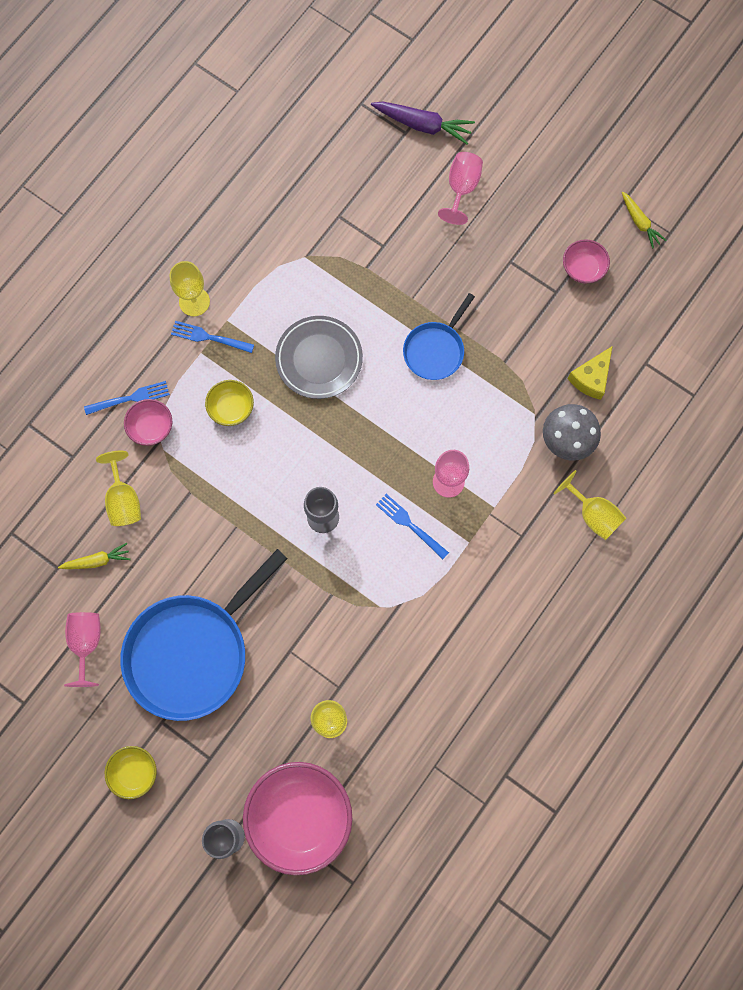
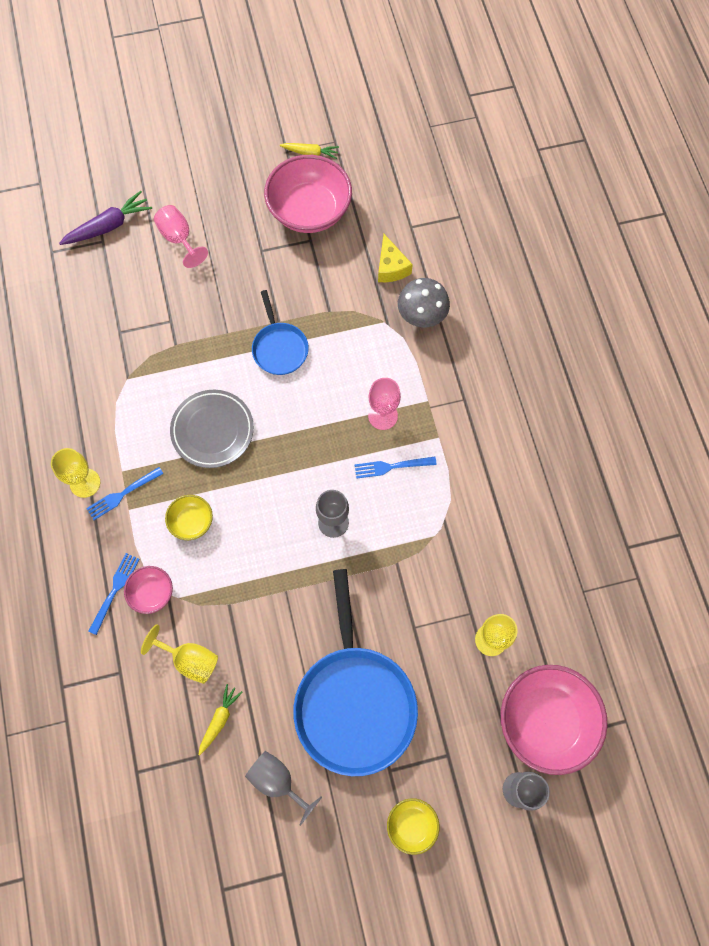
camera: 50 degrees left, 5 degrees down
pink goblet [64,612,101,687] -> grey goblet [245,751,322,826]
yellow goblet [553,470,626,540] -> none
pink bowl [563,239,610,283] -> pink bowl [264,155,352,233], size x2.05

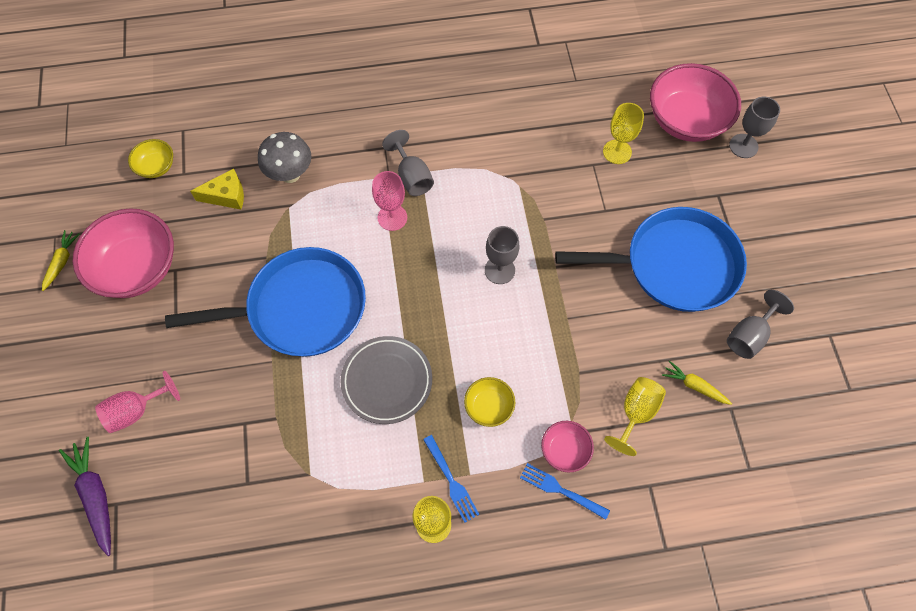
camera: 85 degrees left, 5 degrees down
blue pan [252,290,309,375] -> blue pan [165,247,366,357], size x1.91
blue fork [354,457,437,479] -> none
yellow bowl [387,798,439,855] -> yellow bowl moved to [128,139,173,178]
none -> grey goblet [382,130,434,196]

